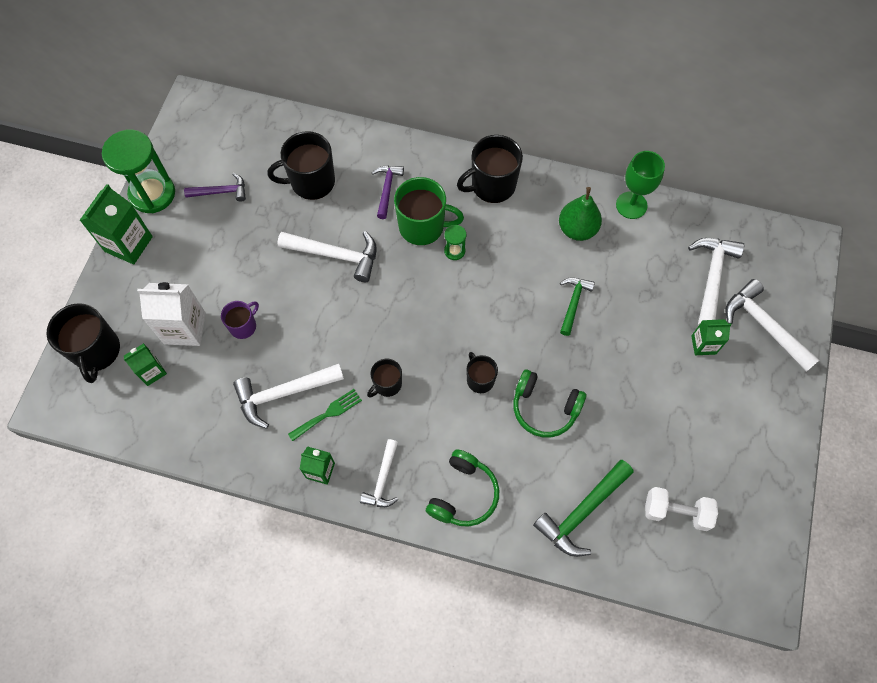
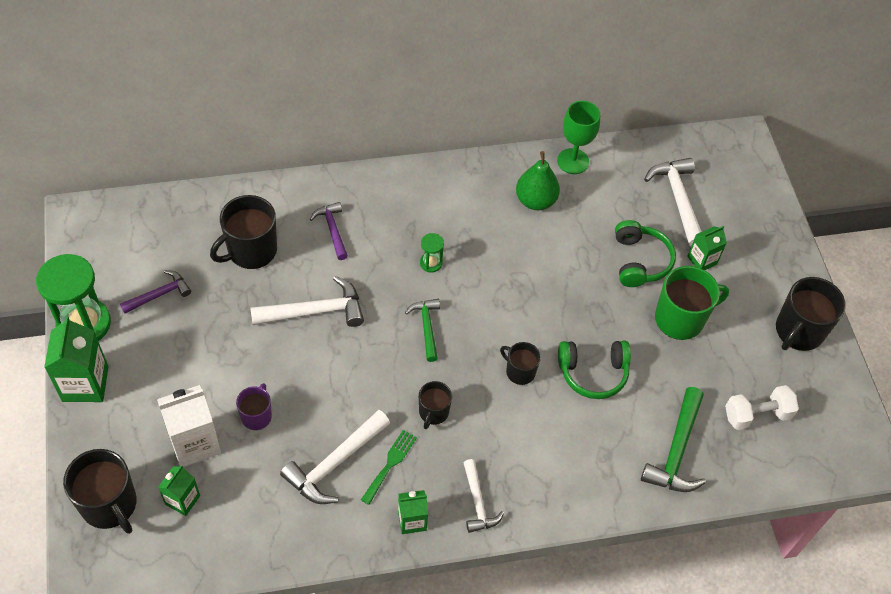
camera: 30 degrees left, 10 degrees down
green mug [394,177,464,245] -> green mug moved to [655,266,729,340]
green headphones [426,449,499,527] -> green headphones moved to [615,220,676,287]
black mug [457,135,523,203] -> black mug moved to [776,277,846,351]
green hammer [560,277,595,336] -> green hammer moved to [405,299,440,362]
white hammer [725,279,819,372] -> none

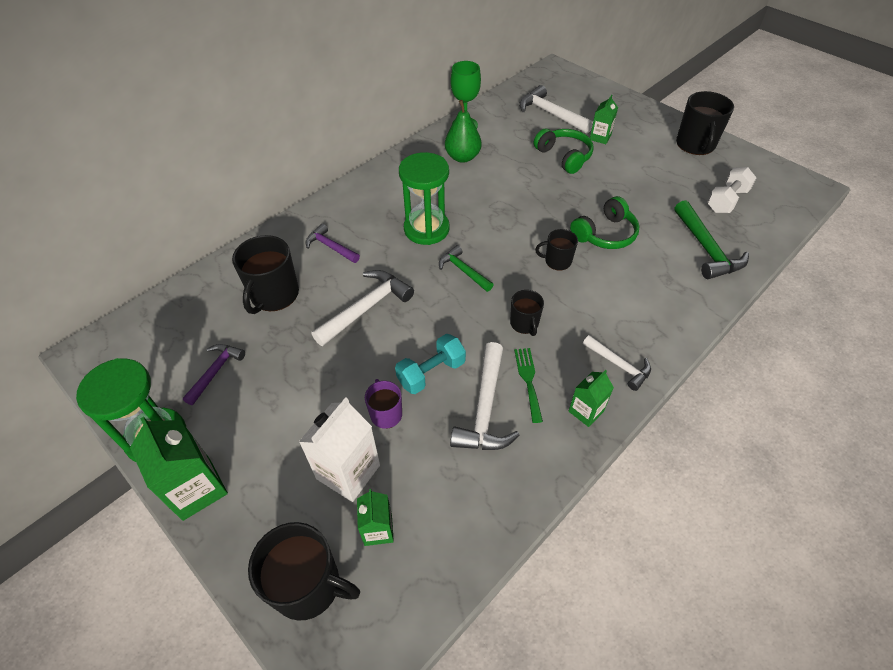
camera: 30 degrees left, 5 degrees down
green hourglass [420,233,444,273] -> green hourglass [399,152,449,245], size x2.24
green mug [655,266,729,340] -> none
none -> turquoise dumbbell [395,334,466,394]

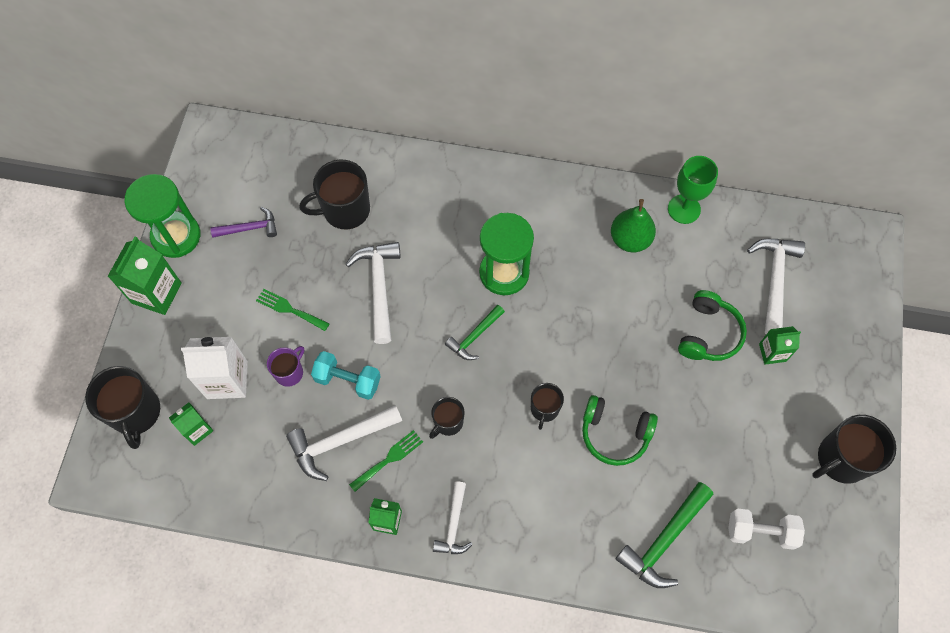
camera: 55 degrees right, 15 degrees up
purple hammer [305,224,360,263] -> none
white hammer [312,270,414,346] -> white hammer turned 105 degrees counterclockwise [346,242,401,344]
green hammer [439,245,494,292] -> green hammer turned 150 degrees counterclockwise [445,305,505,360]
black mug [535,229,578,271] -> black mug turned 135 degrees counterclockwise [531,383,564,430]
none -> green fork [256,289,329,331]

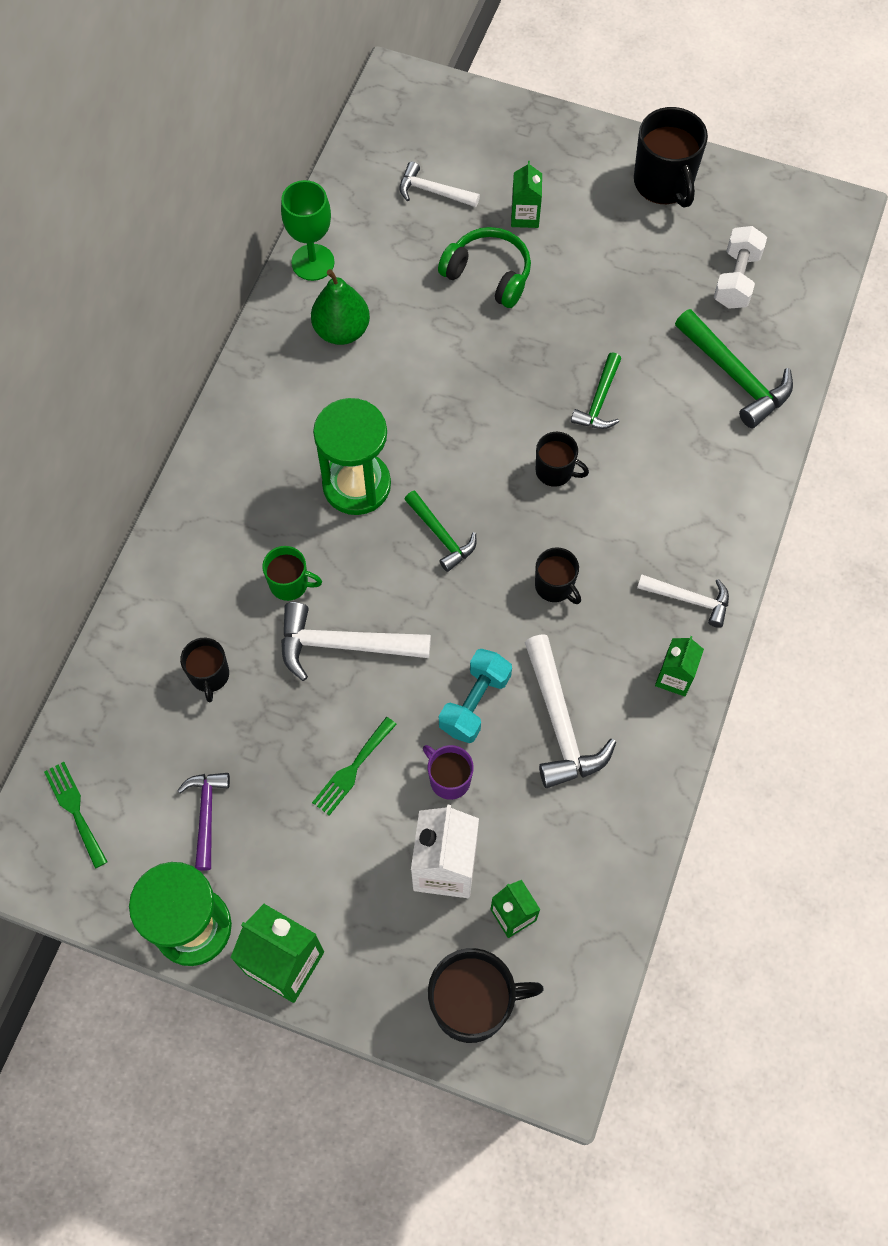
camera: 80 degrees left, 0 degrees up
black mug [299,160,370,230] -> black mug [180,638,229,703], size x0.57
green fork [349,430,423,492] -> green fork moved to [44,762,108,869]
green headphones [582,395,658,466] -> green hammer [571,352,621,429]
white hammer [747,239,805,334] -> white hammer [399,162,480,207], size x0.62
none -> green mug [262,546,322,601]

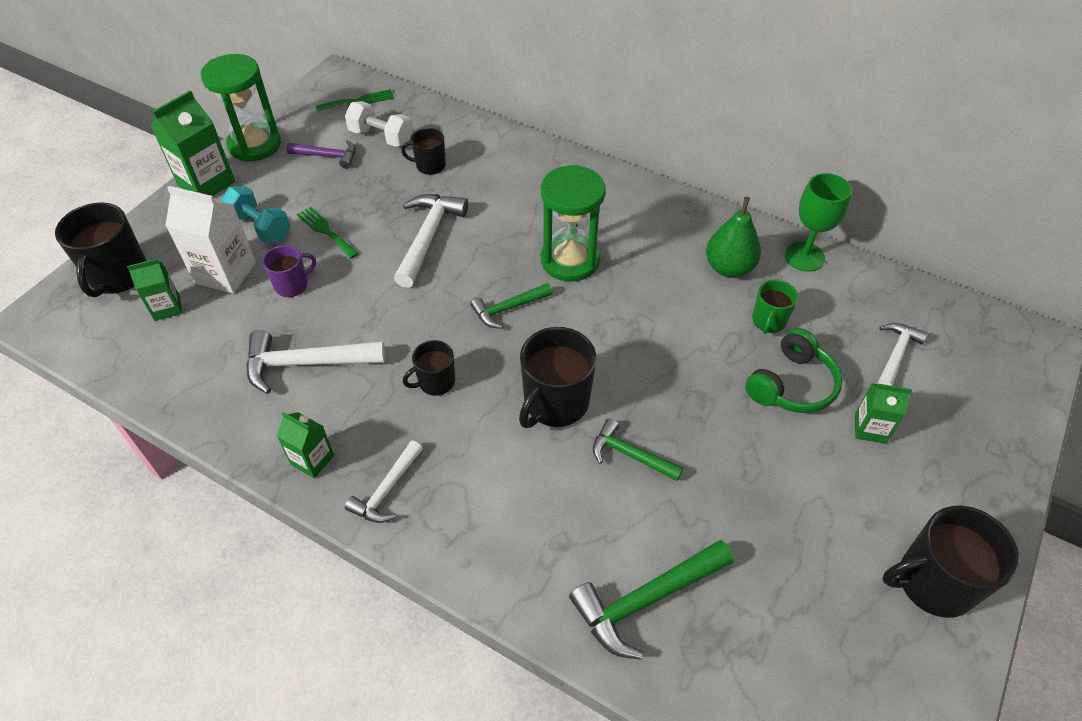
camera: 100 degrees right, 15 degrees down
green mug [262,546,322,601] -> green mug moved to [752,280,798,334]
turquoise dumbbell [439,649,512,743] -> turquoise dumbbell moved to [220,186,290,243]
black mug [536,432,589,487] -> black mug [519,327,596,428], size x1.75
white dumbbell [714,226,767,309] -> white dumbbell moved to [345,101,413,147]

